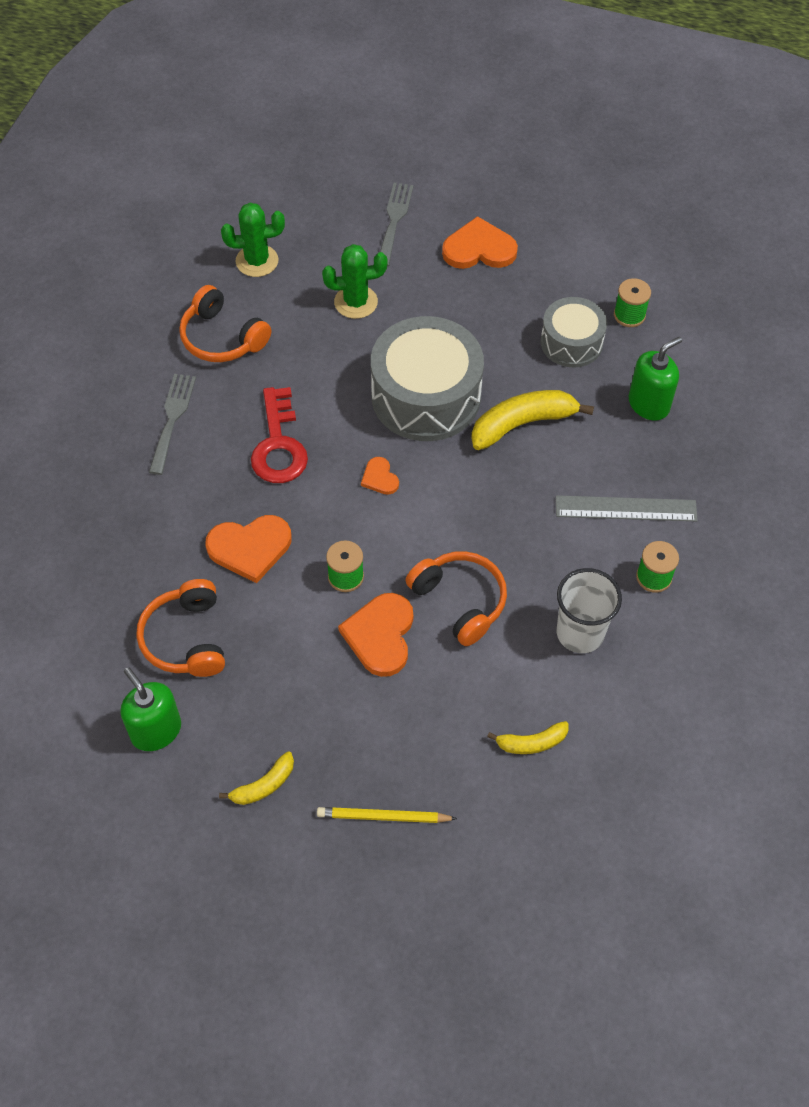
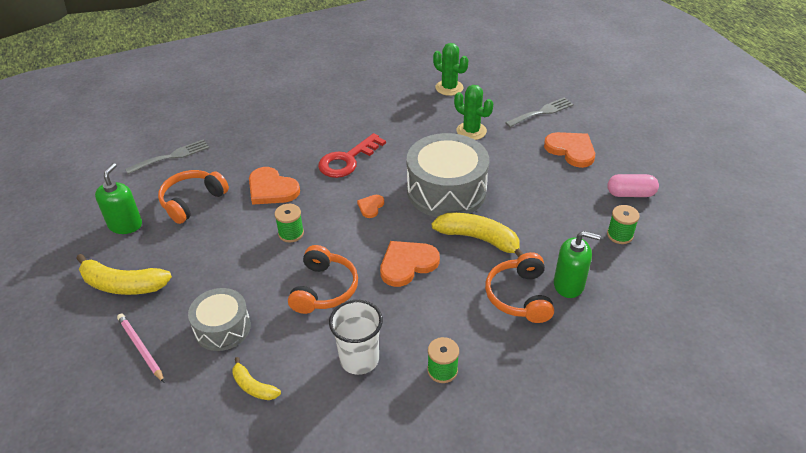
camera: 50 degrees right, 15 degrees down
grey fork [149,374,196,475] -> grey fork moved to [125,139,209,174]
orange headphones [179,285,271,362] -> orange headphones moved to [485,252,554,323]
yellow banana [219,751,294,805] -> yellow banana [76,254,172,295], size x1.80
yellow pencil [317,807,457,823] -> pink pencil [117,314,164,382]
orange heart [338,593,413,677] -> orange heart moved to [380,241,440,287]
grey drum [541,297,607,367] -> grey drum moved to [188,288,251,351]
grey ruler [556,495,698,521] -> none
none -> pink capsule [607,174,659,197]

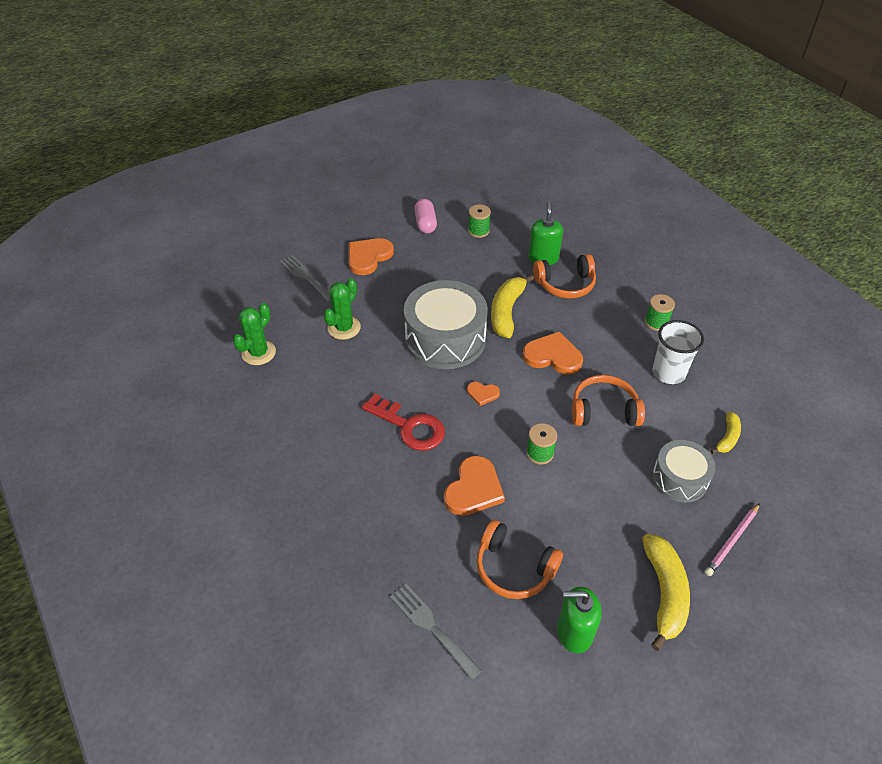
camera: 100 degrees left, 5 degrees up
orange heart [380,241,440,287] -> orange heart turned 150 degrees clockwise [522,331,583,374]

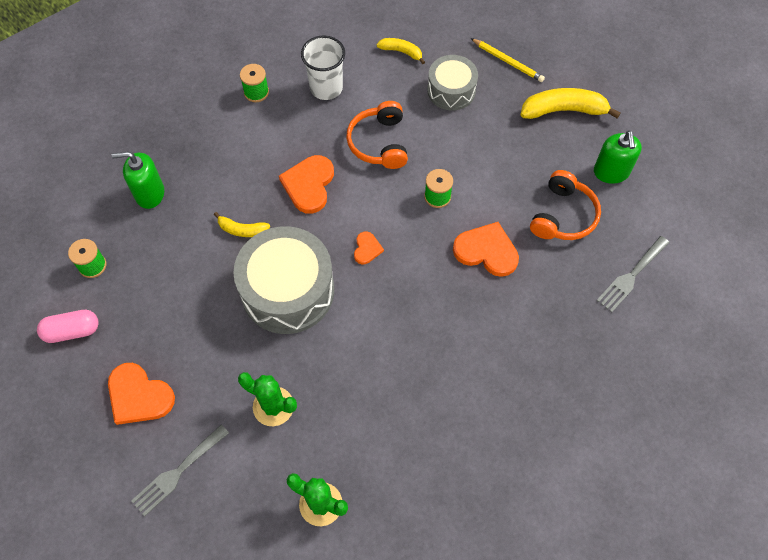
camera: 95 degrees left, 15 degrees up
red key [362,393,445,451] -> none
yellow banana [491,274,534,338] -> yellow banana [214,212,270,237], size x0.56
orange headphones [533,254,596,299] -> none
pink pencil [705,503,760,576] -> yellow pencil [471,38,545,82]

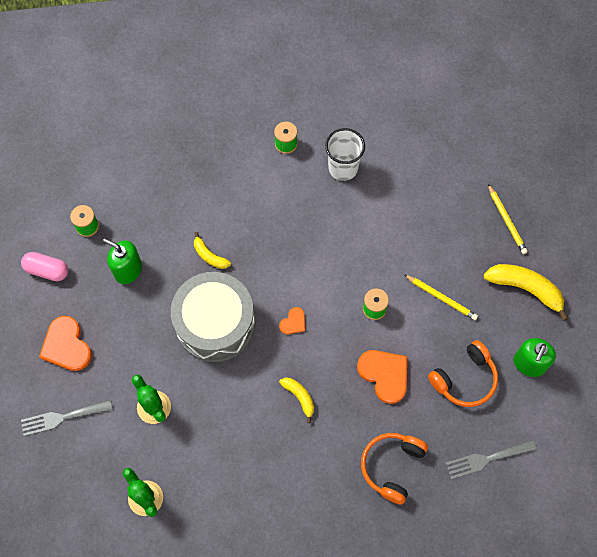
camera: 30 degrees right, 5 degrees up
green soap dispenser [112,151,164,209] -> green soap dispenser moved to [103,238,142,284]
orange heart [279,155,334,214] -> none
orange headphones [346,101,408,169] -> orange headphones moved to [361,433,428,505]
yellow banana [376,38,425,64] -> yellow banana moved to [279,378,314,423]
grey drum [428,55,478,110] -> none
none -> yellow pencil [404,274,478,320]

